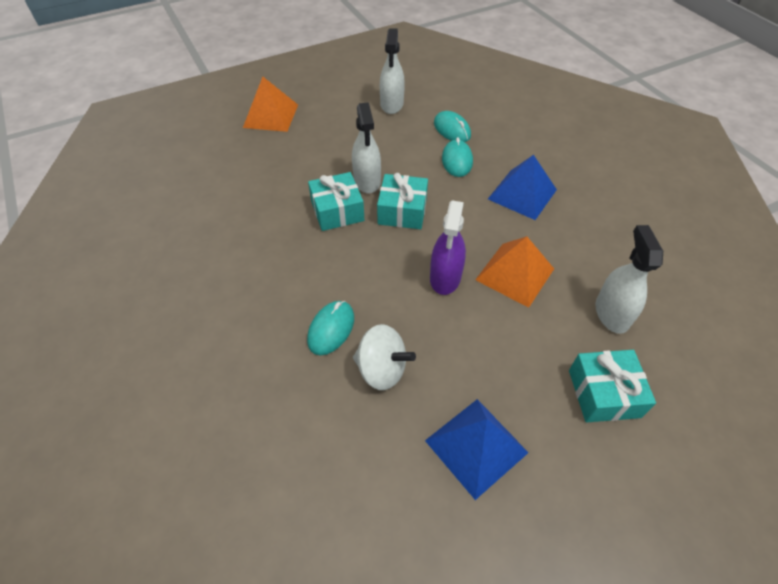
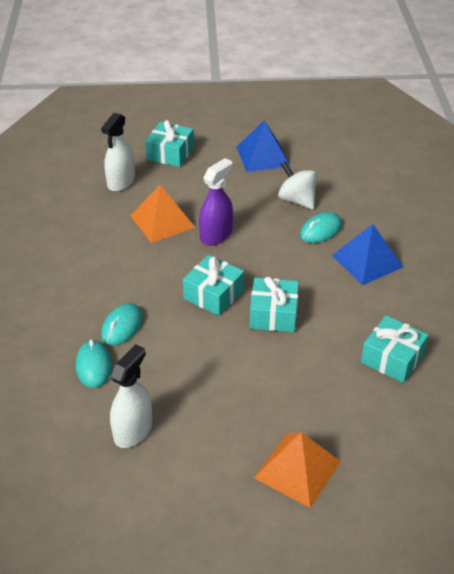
camera: 155 degrees left, 10 degrees down
white spray bottle [352,102,381,193] -> none
blue pyramid [488,155,557,220] -> blue pyramid moved to [332,224,403,285]
none -> turquoise gift [361,315,429,383]

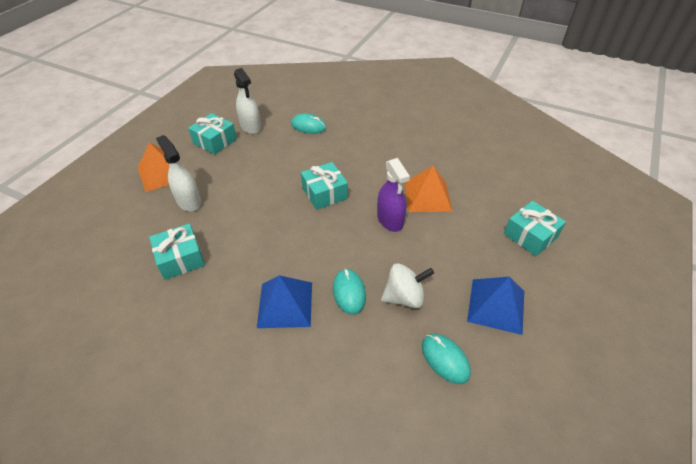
camera: 120 degrees right, 5 degrees up
white spray bottle [101,113,135,192] -> white spray bottle moved to [156,135,201,211]
turquoise mouse [101,303,143,346] -> turquoise mouse moved to [422,334,471,384]
turquoise gift [250,277,299,332] -> turquoise gift moved to [188,113,237,155]

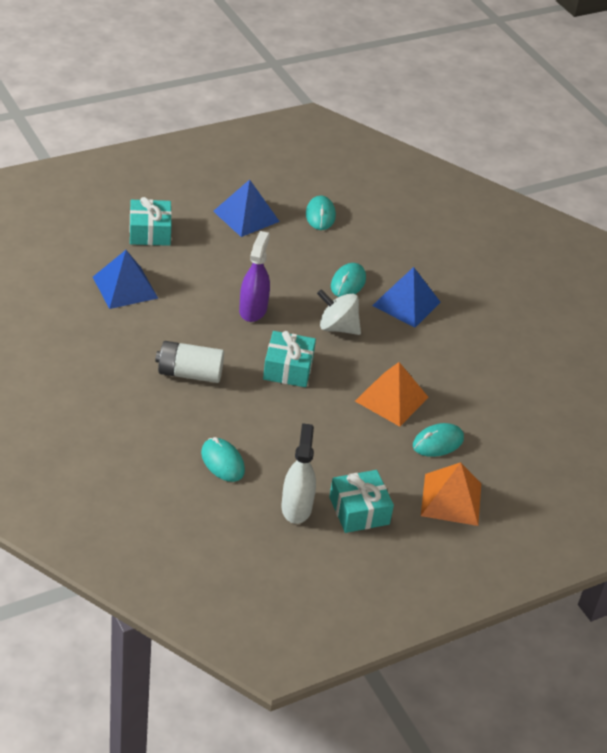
camera: 150 degrees left, 5 degrees down
turquoise gift [149,223,205,280] -> none
white spray bottle [156,135,201,211] -> turquoise mouse [413,423,464,457]
white spinning top [381,263,434,308] -> white spinning top moved to [317,289,361,335]
orange pyramid [405,165,453,212] -> orange pyramid moved to [355,362,429,427]
none -> blue pyramid [93,250,158,309]
none -> white battery [155,341,224,383]

